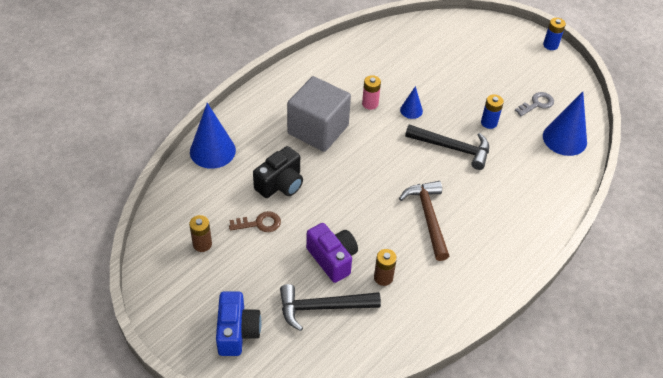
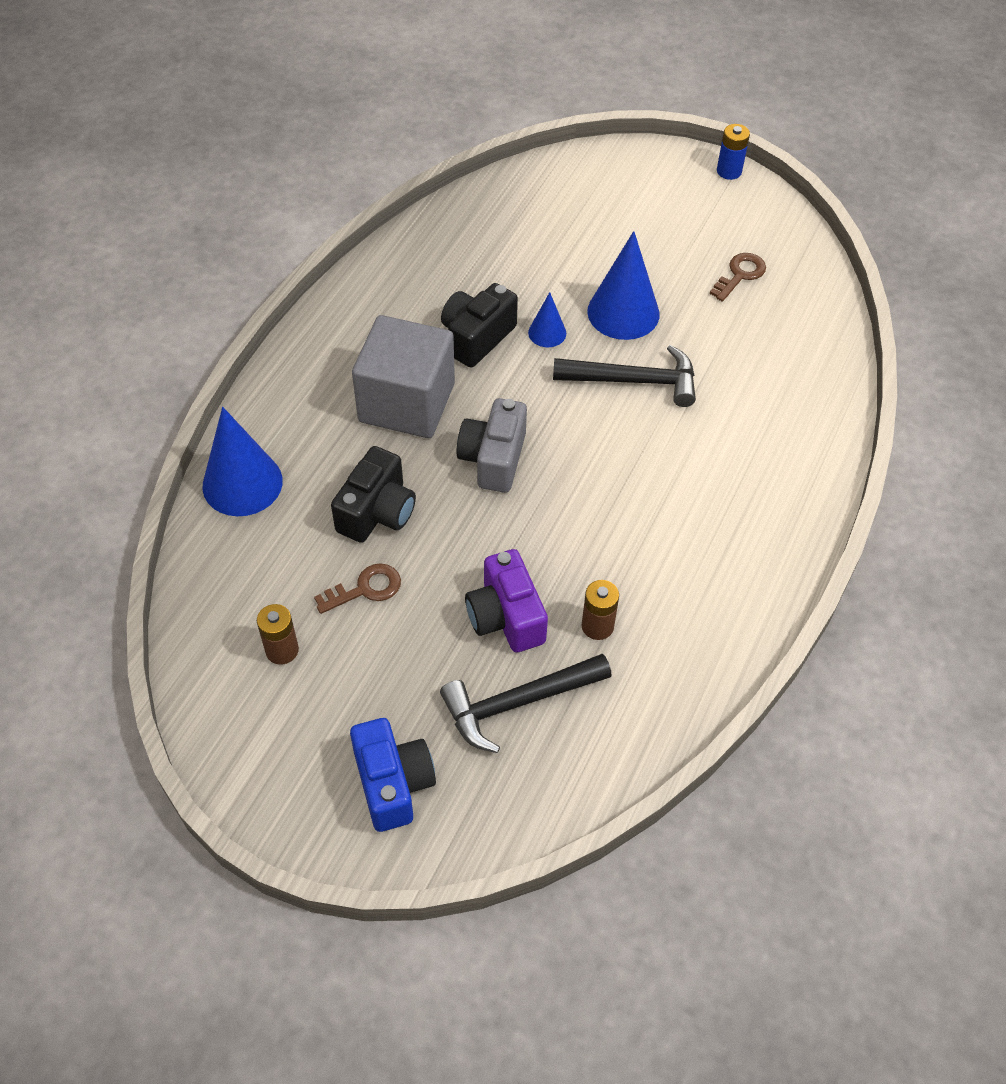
camera: 15 degrees left, 5 degrees up
purple camera [306,223,358,283] -> purple camera turned 150 degrees counterclockwise [465,549,548,653]
pink battery [362,75,381,110] -> black camera [441,283,518,368]
brown hammer [399,181,449,261] -> none
blue battery [481,94,504,129] -> none
grey key [515,92,554,116] -> brown key [710,253,766,302]
blue cone [543,92,587,156] -> blue cone moved to [587,231,660,340]
none -> grey camera [456,398,527,493]

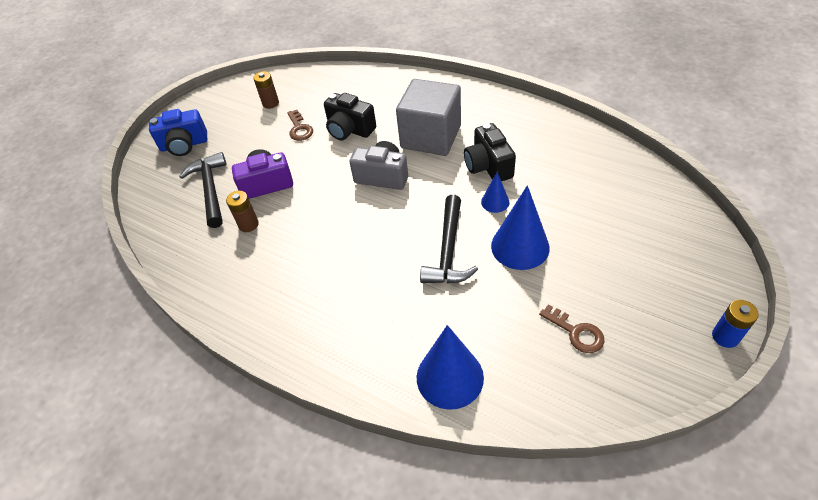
camera: 100 degrees right, 5 degrees down
blue cone [202,407,283,516] -> blue cone moved to [417,325,484,410]
black camera [441,283,518,368] -> black camera turned 150 degrees counterclockwise [464,123,516,181]

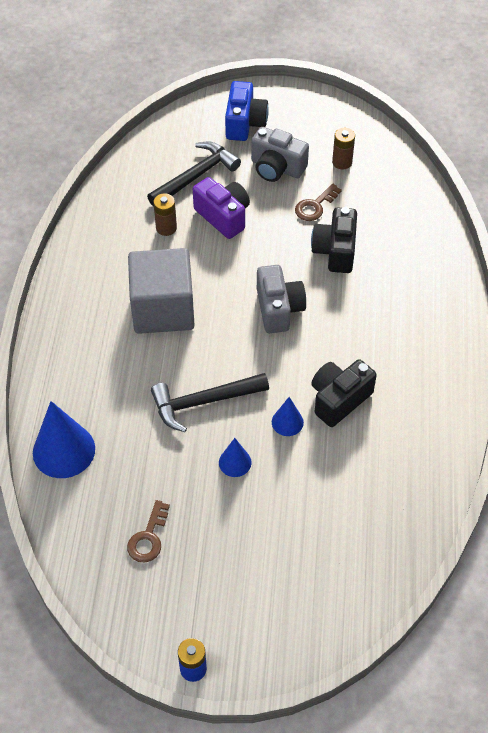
camera: 60 degrees right, 5 degrees up
blue camera [149,109,207,156] -> blue camera turned 135 degrees counterclockwise [225,81,269,141]
grey cube [396,79,461,156] -> grey cube moved to [128,248,195,334]
blue cone [491,185,550,270] -> blue cone [219,438,252,477], size x0.52
none -> grey camera [251,127,309,182]

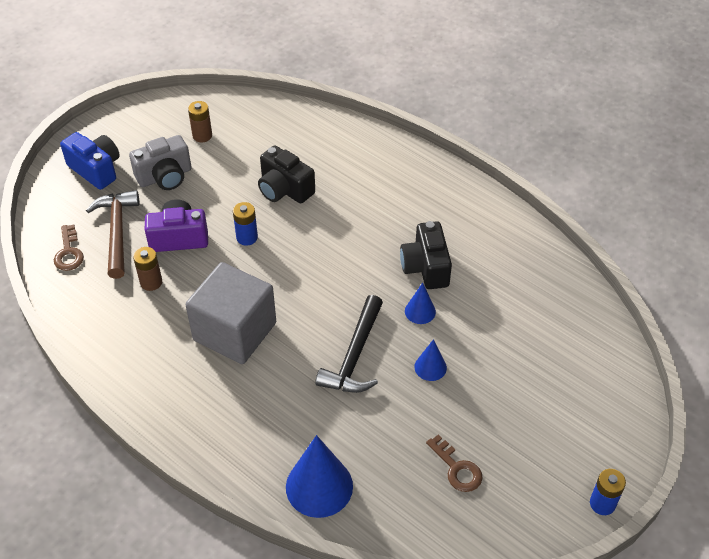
camera: 55 degrees left, 5 degrees down
black hammer [147,142,241,207] -> brown hammer [86,190,139,279]
grey camera [257,265,306,333] -> none
brown key [295,184,342,221] -> brown key moved to [54,225,84,271]
none -> blue battery [233,202,258,246]

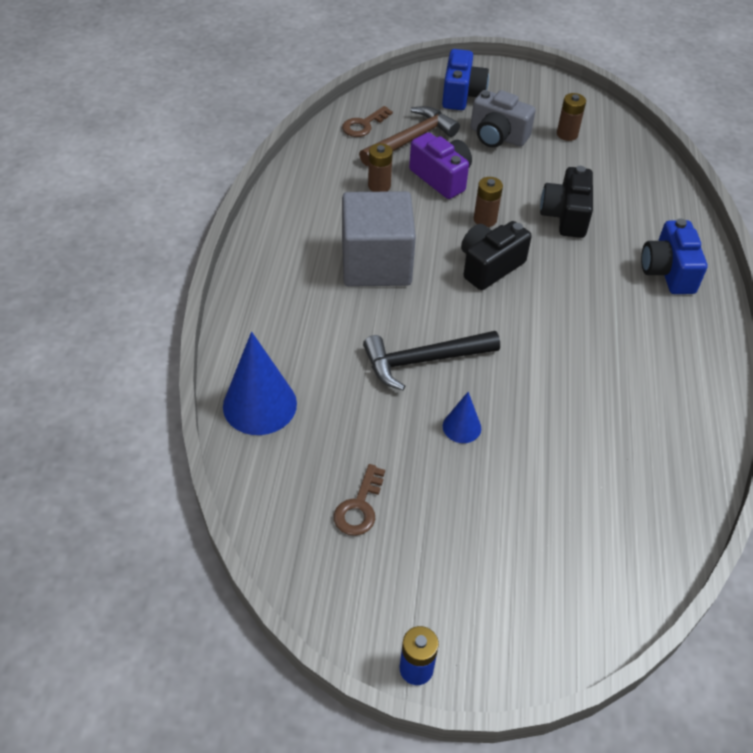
camera: 55 degrees right, 0 degrees up
blue battery [233,202,258,246] -> brown battery [474,177,503,227]
black camera [400,221,452,289] -> black camera moved to [461,221,532,290]
blue cone [405,283,436,324] -> none
none -> blue camera [641,218,707,294]

